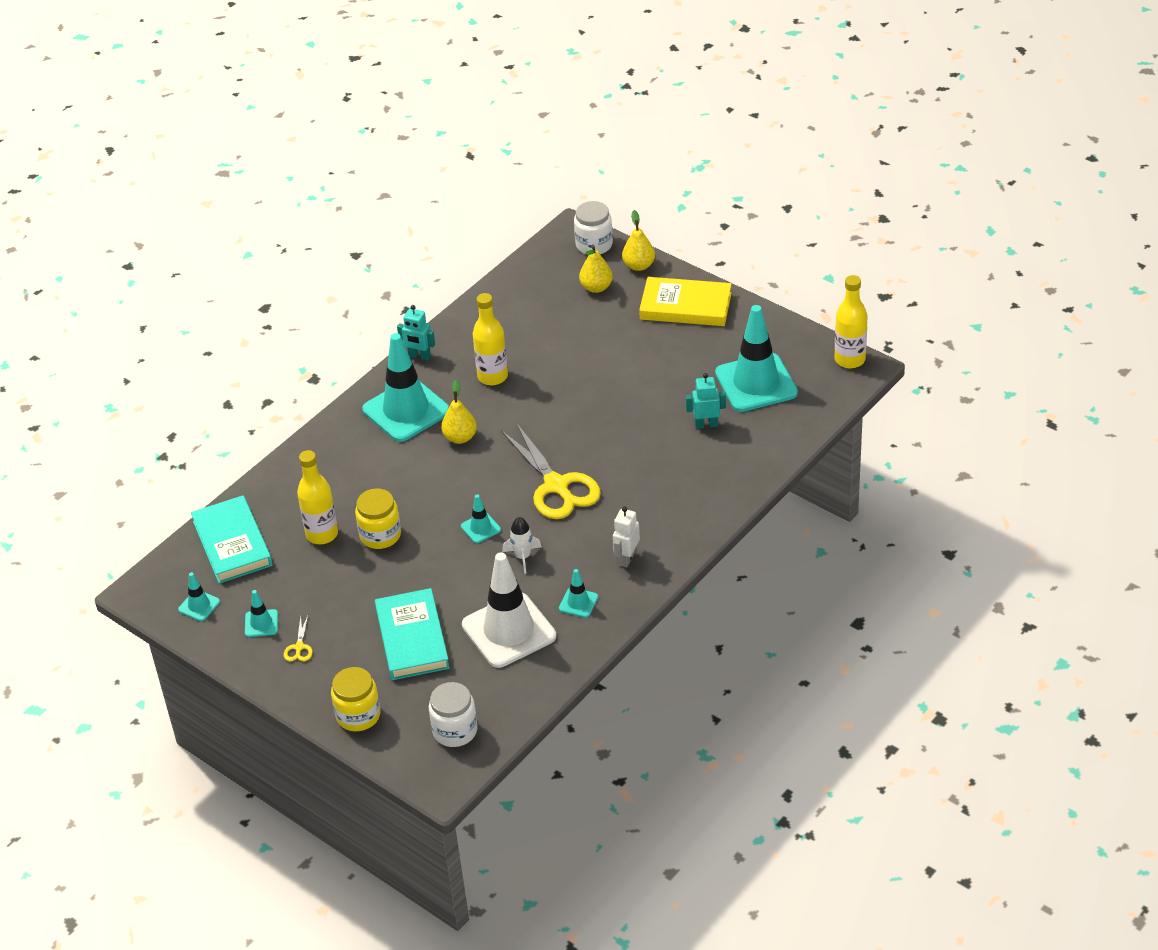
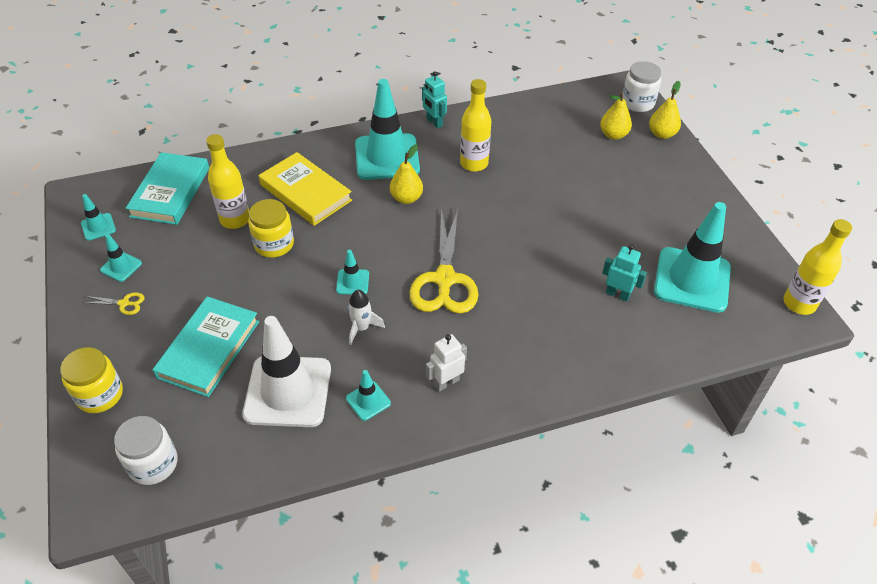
camera: 30 degrees right, 5 degrees up
yellow scissors [284,616,313,661] -> yellow scissors turned 120 degrees counterclockwise [83,292,145,315]
yellow book [639,277,732,326] -> yellow book moved to [259,152,352,226]

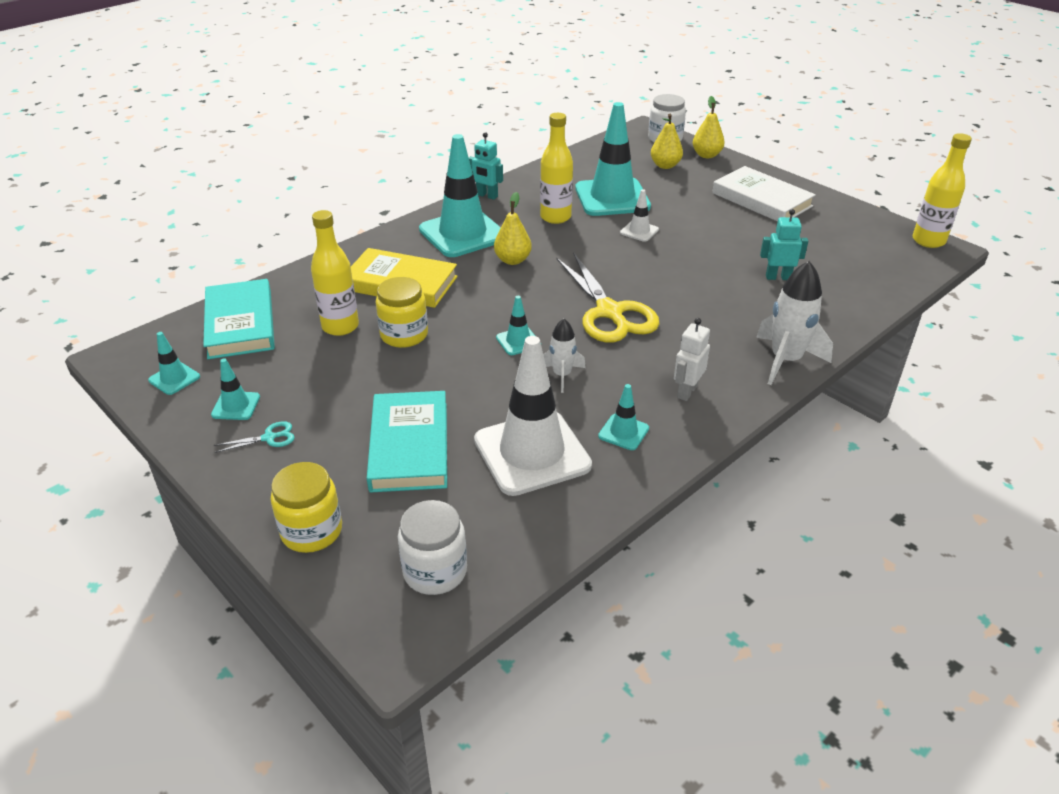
camera: 25 degrees left, 10 degrees down
yellow scissors [83,292,145,315] -> turquoise scissors [214,421,295,453]
turquoise traffic cone [654,202,731,313] -> turquoise traffic cone moved to [575,102,651,216]
none -> white traffic cone [620,189,659,242]
none -> white book [712,166,816,222]
none -> white rocket [756,261,833,385]

